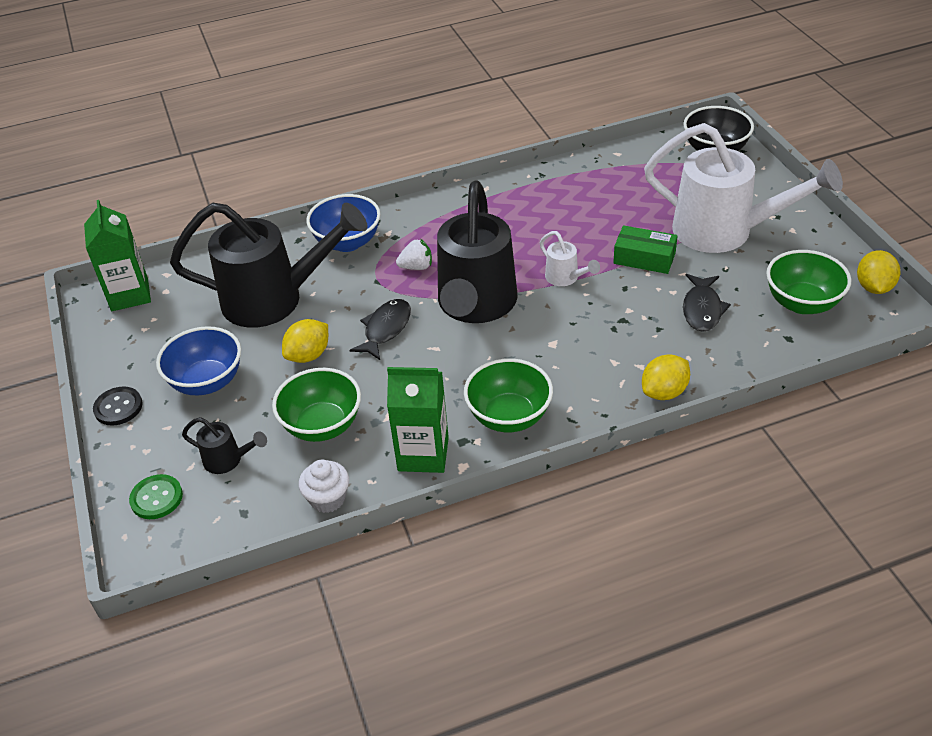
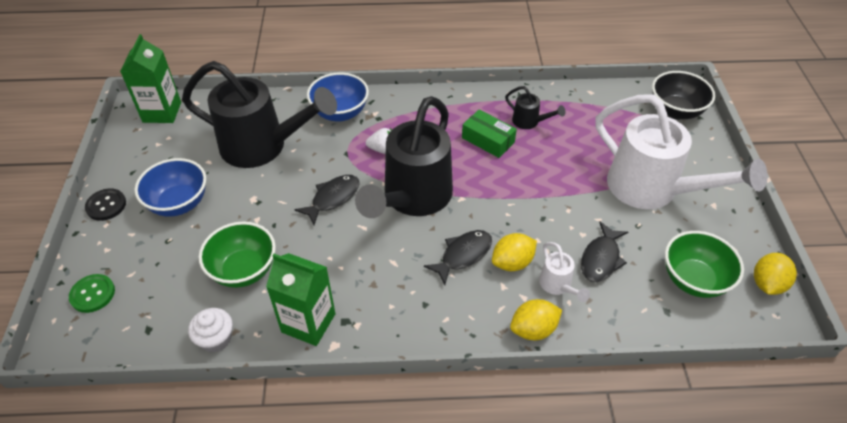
camera: 15 degrees right, 5 degrees up
black watering can [182,417,267,474] -> black watering can moved to [505,86,565,129]
yellow lemon [282,319,328,363] -> yellow lemon moved to [492,233,537,271]
green bowl [464,358,553,432] -> none
white watering can [540,231,600,286] -> white watering can moved to [539,242,590,302]
green box [613,225,677,274] -> green box moved to [462,110,517,158]
none -> black fish [424,230,492,285]

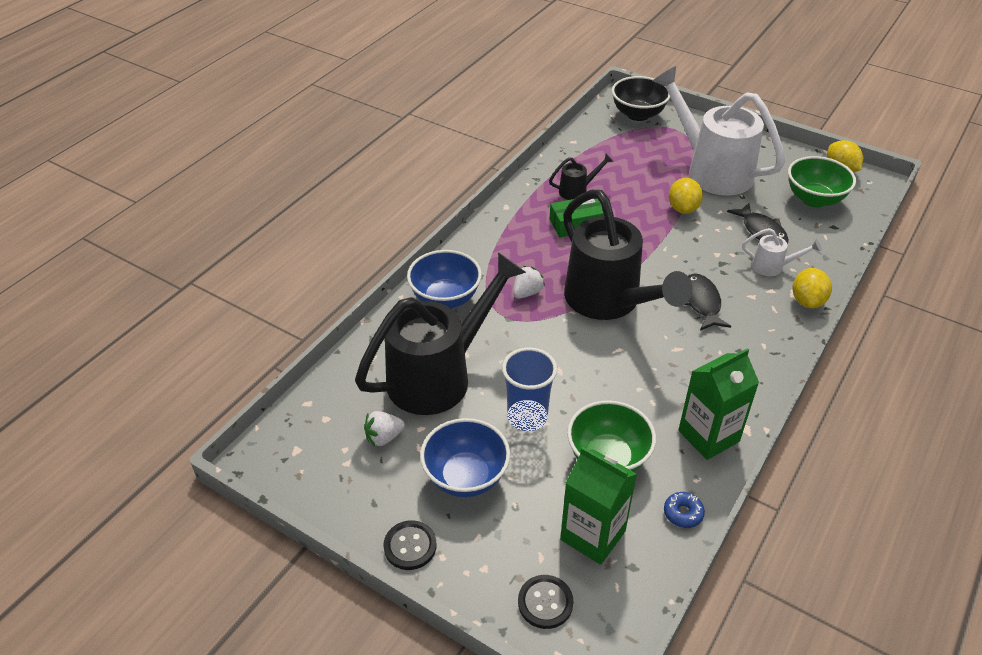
camera: 55 degrees left, 5 degrees down
green button [69,274,115,313] -> black button [518,575,574,629]
green carton [120,34,181,123] -> green carton moved to [560,446,637,565]
white cupcake [188,308,233,352] -> blue donut [664,492,705,528]
black fish [295,175,359,225] -> none
yellow lemon [492,233,537,271] -> yellow lemon moved to [669,178,703,214]
white watering can [595,94,768,209] -> white watering can turned 120 degrees counterclockwise [653,66,785,195]
none -> white strawberry [364,411,405,446]
none -> blue cup [502,348,557,431]

